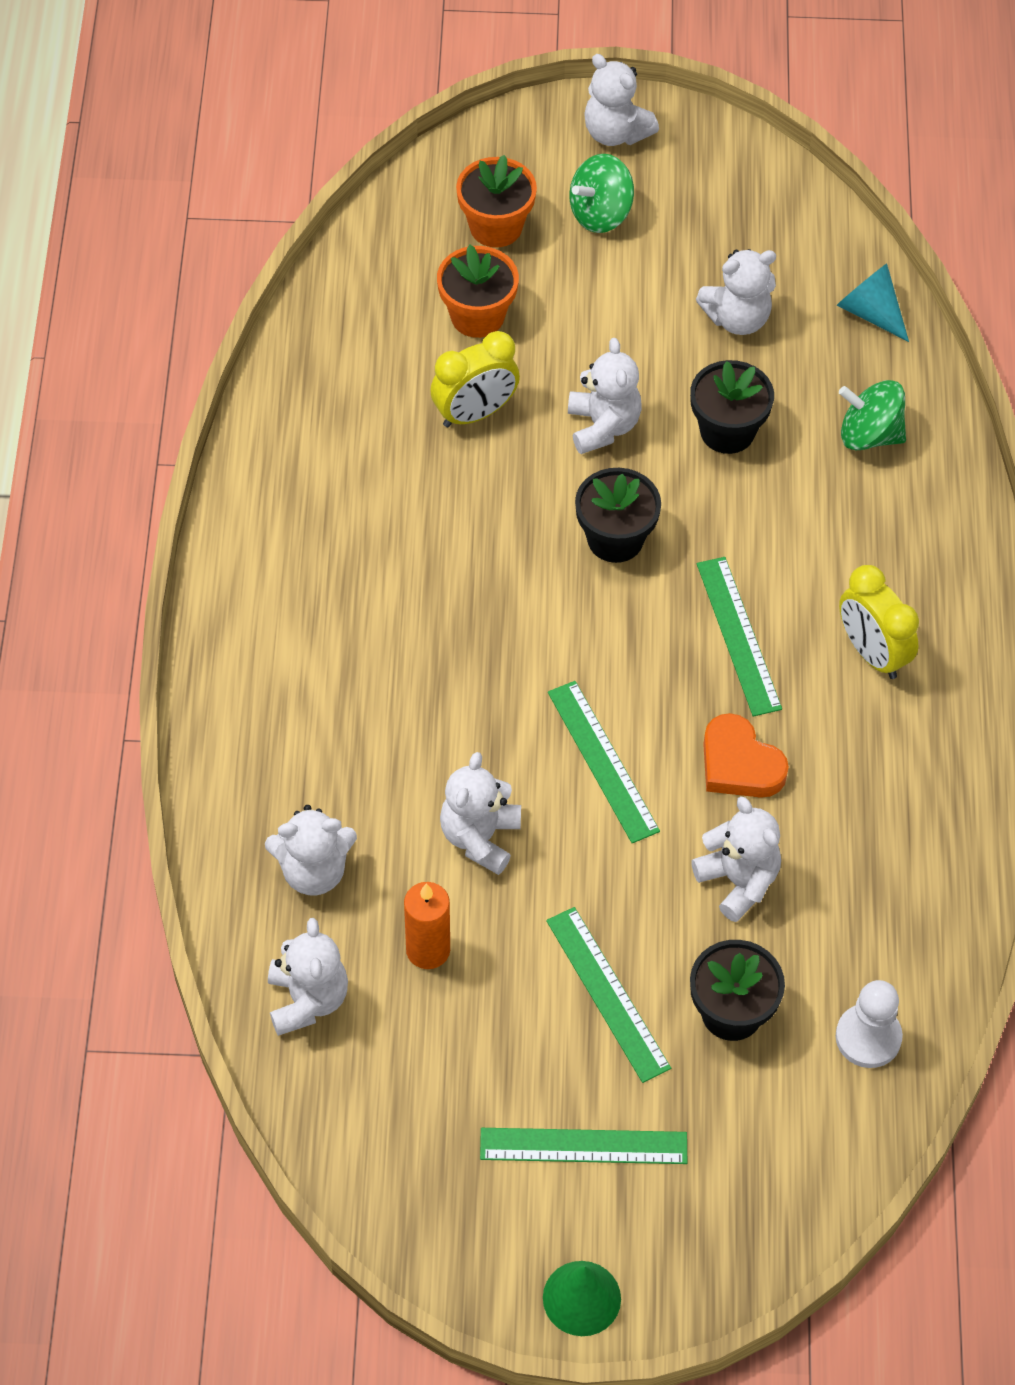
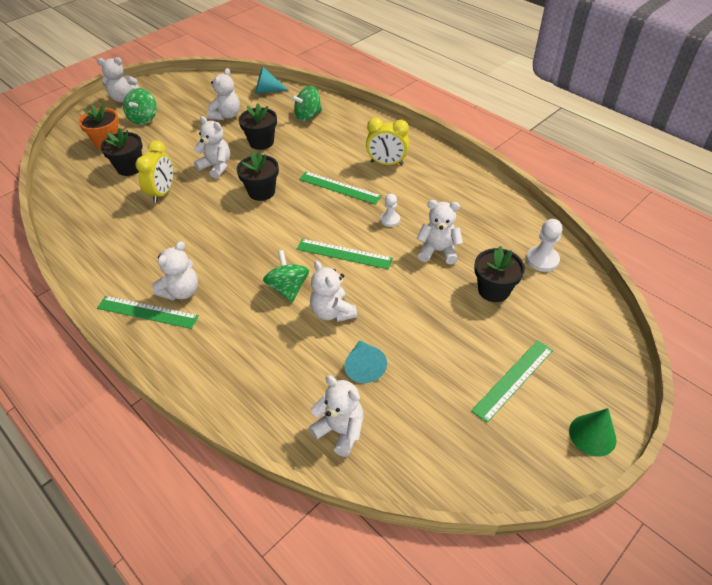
camera: 45 degrees left, 10 degrees down
white teddy bear [265,805,357,896] -> white teddy bear moved to [152,241,198,300]
orange candle [404,882,450,969] -> turquoise cone [344,340,387,383]
orange flower pot [437,245,519,338] -> black flower pot [101,128,143,176]
green ruler [546,907,671,1083] -> green ruler moved to [97,296,199,329]
orange heart [703,713,789,798] -> white pawn [380,194,400,227]
none -> green spinning top [263,250,309,302]

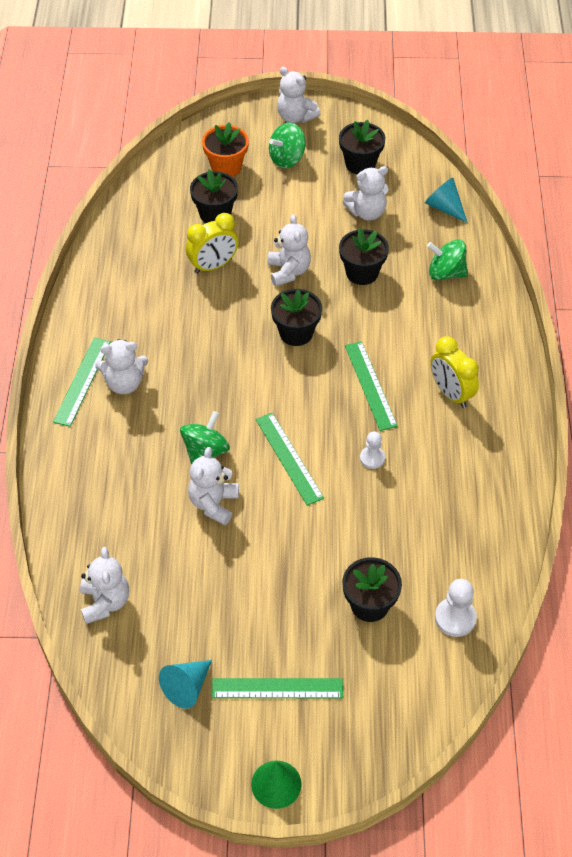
camera: 45 degrees right, 5 degrees up
green ruler [97,296,199,329] -> green ruler turned 45 degrees clockwise [53,338,111,427]
turquoise cone [344,340,387,383] -> turquoise cone moved to [159,660,212,709]
white teddy bear [417,200,463,264] -> none
none -> black flower pot [339,120,385,174]

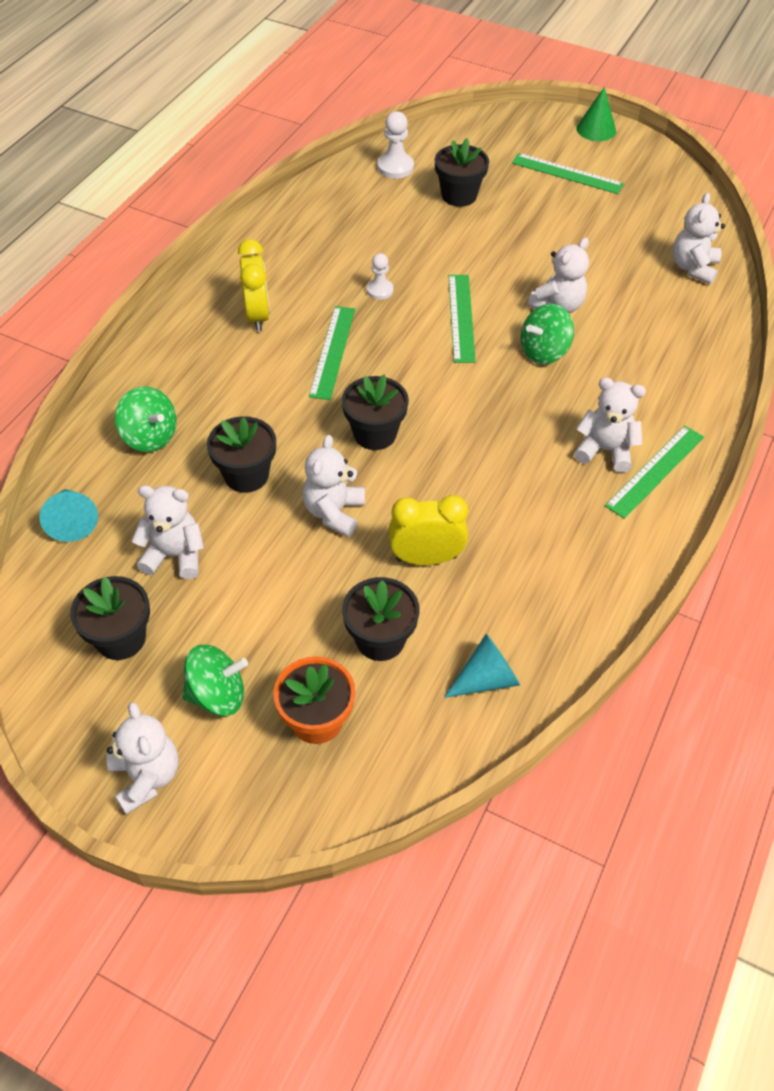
camera: 155 degrees left, 0 degrees up
turquoise cone [159,660,212,709] -> turquoise cone moved to [444,633,520,698]

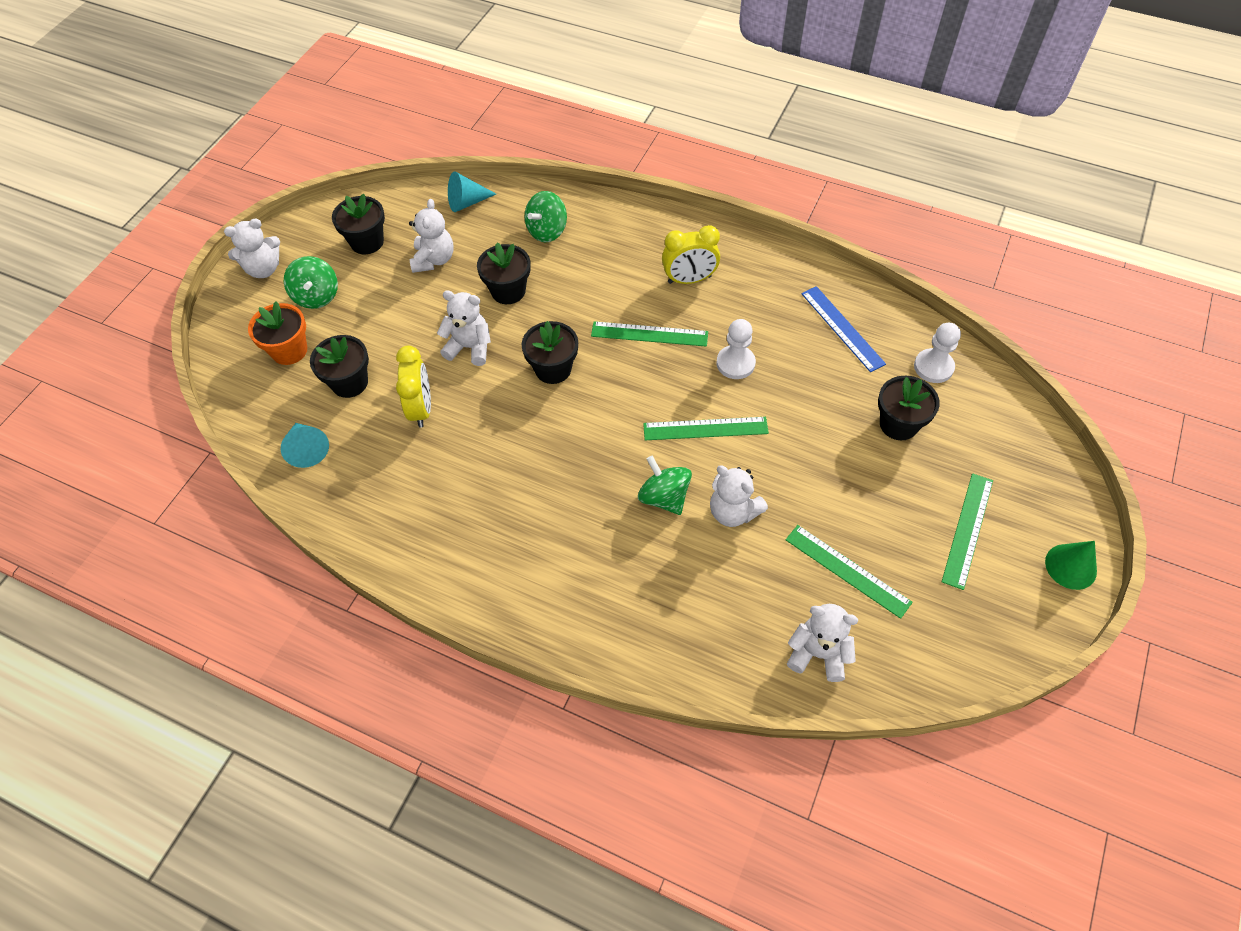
camera: 90 degrees right, 5 degrees up
white pawn [367,253,394,300] -> white pawn [717,319,756,379], size x1.51
white teddy bear [574,377,646,473] -> none
green ruler [605,426,704,519] -> green ruler moved to [786,525,913,619]
none -> blue ruler [801,286,886,372]

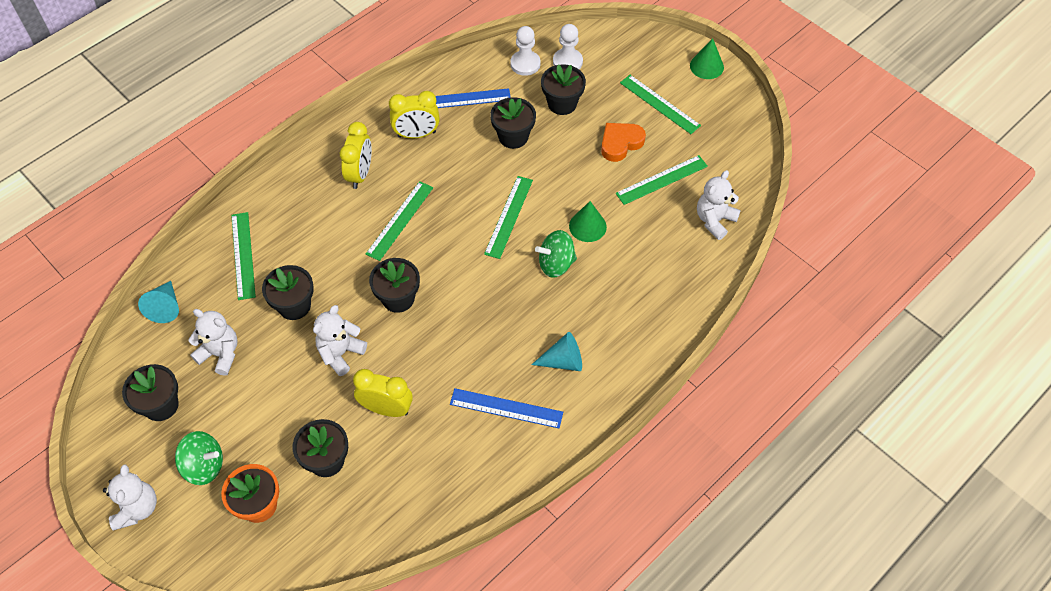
camera: 70 degrees left, 0 degrees up
turquoise cone [281,423,329,468] -> turquoise cone moved to [531,332,582,371]
green spinning top [525,191,567,243] -> green ruler [231,212,256,300]
white teddy bear [710,466,768,527] -> green cone [569,201,607,242]
white pawn [717,319,756,379] -> white pawn moved to [553,24,583,69]
none -> yellow clock [389,91,440,138]
none -> blue ruler [450,388,563,428]
none -> black flower pot [490,97,536,149]
none -> orange heart [601,123,646,162]

